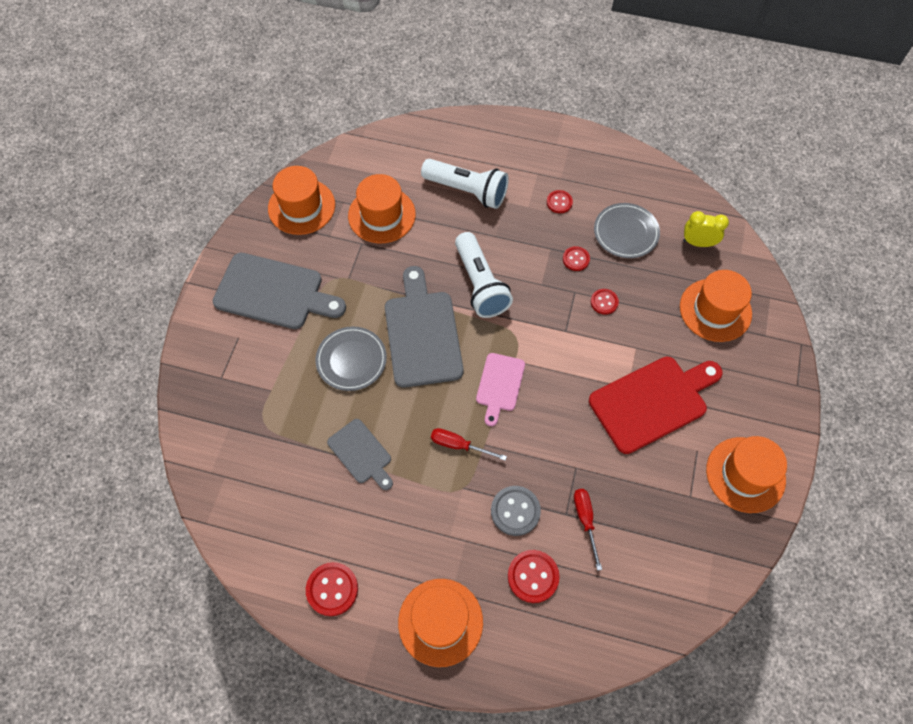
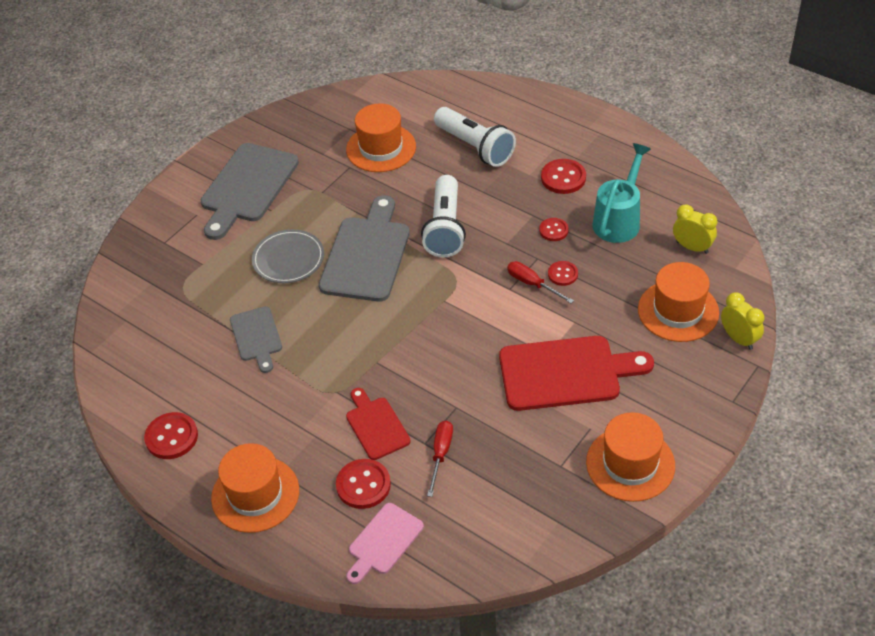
camera: 25 degrees right, 15 degrees down
grey cutting board [213,253,346,329] -> grey cutting board turned 75 degrees clockwise [201,143,299,240]
orange hat [268,166,335,235] -> none
red screwdriver [431,428,507,461] -> red screwdriver moved to [507,261,574,303]
pink cutting board [476,353,525,426] -> pink cutting board moved to [346,503,424,584]
grey button [491,486,541,536] -> red cutting board [346,388,411,460]
red button [547,190,573,213] -> red button [541,159,586,194], size x1.60
grey plate [594,203,660,258] -> turquoise watering can [592,143,651,243]
none -> yellow clock [721,292,764,350]

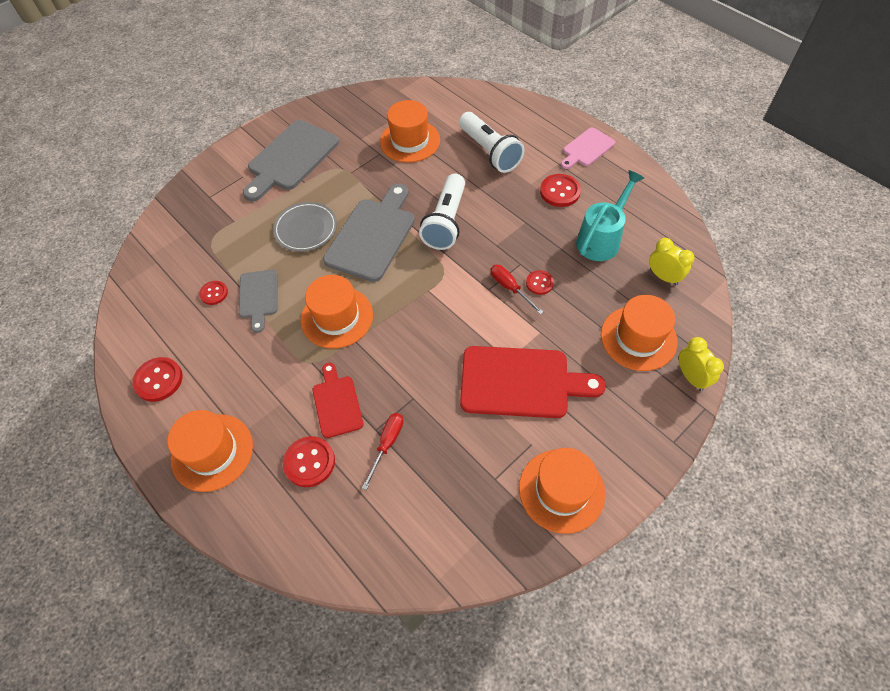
camera: 10 degrees right, 10 degrees up
pink cutting board [346,503,424,584] -> pink cutting board moved to [561,127,615,169]
red button [539,218,569,241] -> red button moved to [199,281,228,305]
none -> orange hat [301,275,373,349]

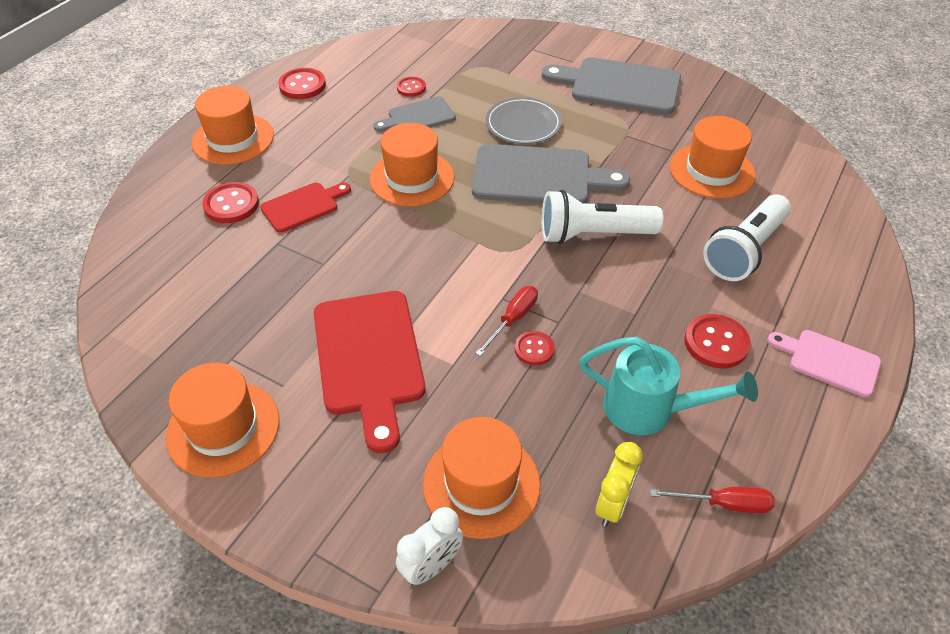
camera: 70 degrees right, 10 degrees down
red screwdriver [362,413,403,490] -> red screwdriver moved to [650,487,775,513]
yellow clock [679,337,724,391] -> white clock [396,507,463,585]

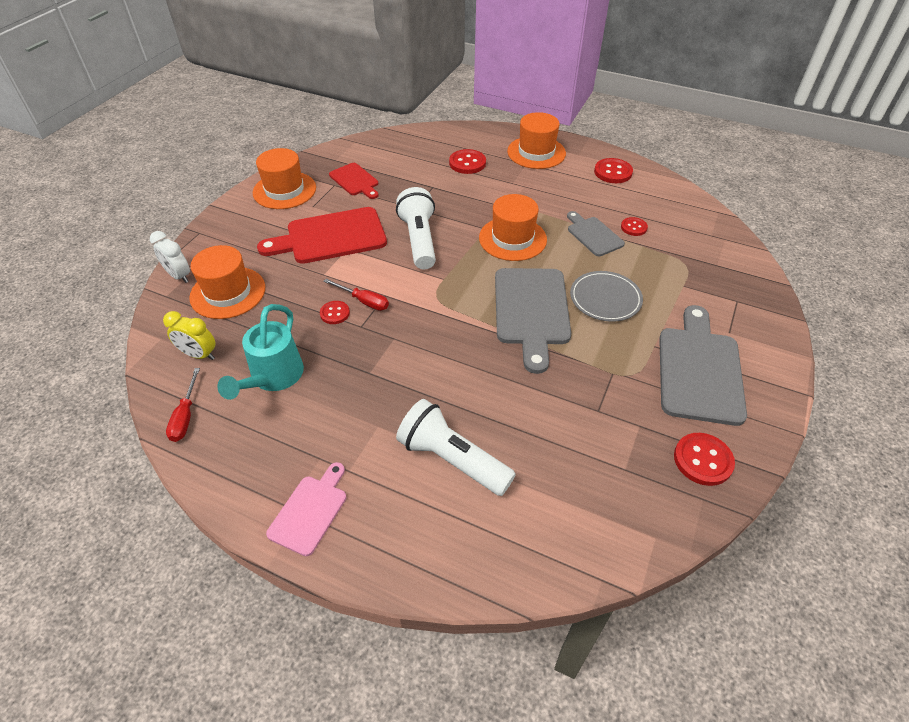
camera: 85 degrees right, 0 degrees up
red cutting board [260,183,351,233] -> red cutting board moved to [329,163,379,199]
white flashlight [542,190,663,244] -> white flashlight moved to [396,187,436,269]
orange hat [670,116,755,199] -> none
red button [684,314,751,368] -> red button moved to [674,433,735,486]

